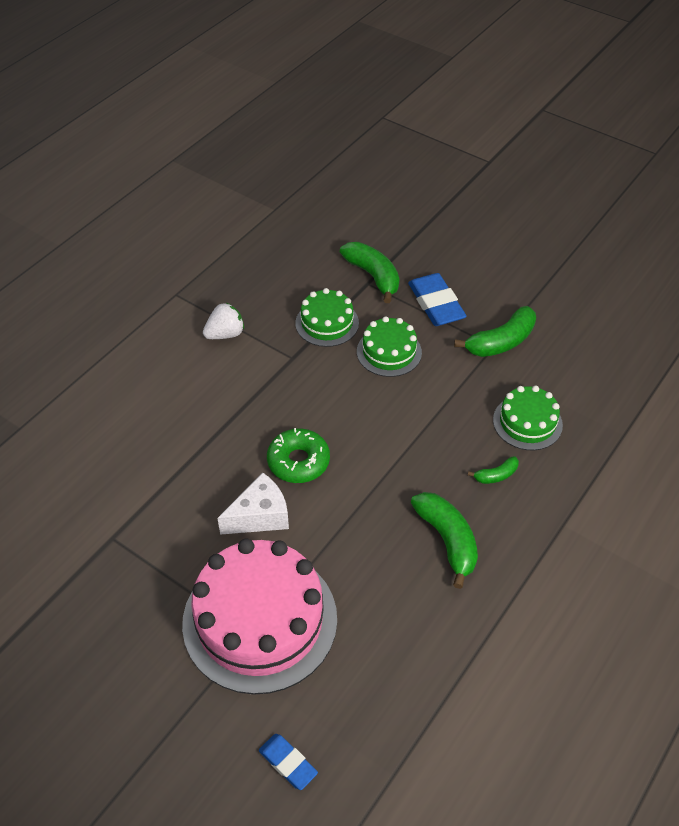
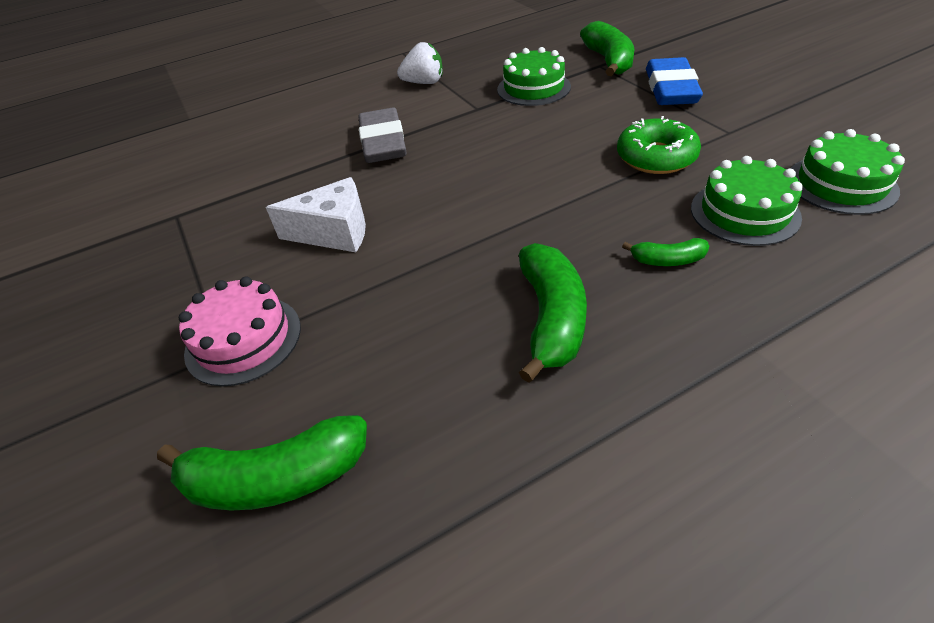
camera: 30 degrees right, 5 degrees down
pink cake [182,538,337,695] -> pink cake [179,277,301,387], size x0.52
blue eraser [259,734,318,790] -> none
green donut [267,428,330,483] -> green donut moved to [617,116,701,174]
green cake [357,316,422,377] -> green cake moved to [790,129,905,215]
green banana [454,306,536,357] -> green banana moved to [157,415,367,511]
none -> grey eraser [358,108,407,163]

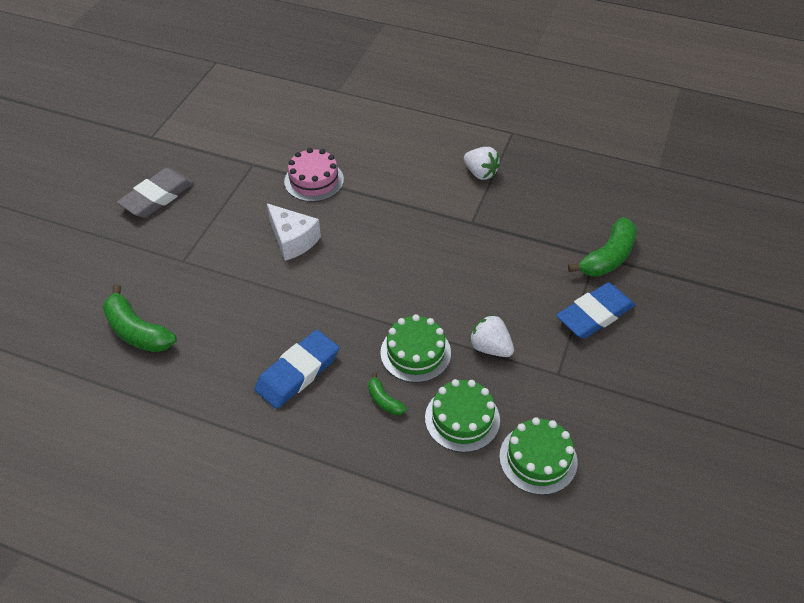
camera: 45 degrees right, 5 degrees up
pink cake [179,277,301,387] -> pink cake moved to [284,148,344,202]
grey eraser [358,108,407,163] -> grey eraser moved to [117,168,194,218]
green cake [497,47,571,106] -> green cake moved to [380,314,451,383]
green banana [519,243,587,383] -> blue eraser [254,330,339,409]
green donut [617,116,701,174] -> white strawberry [469,314,514,357]

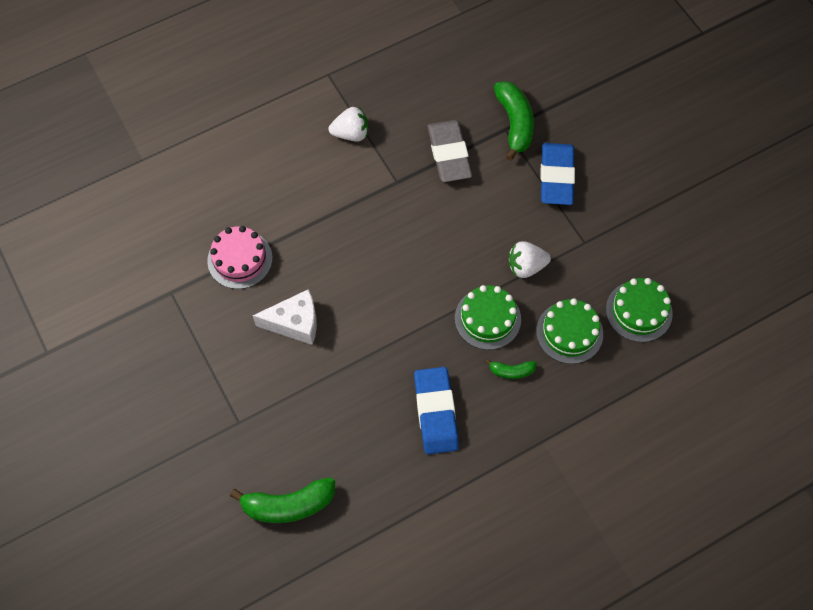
camera: 50 degrees left, 15 degrees up
grey eraser [117,168,194,218] -> grey eraser moved to [428,120,472,182]

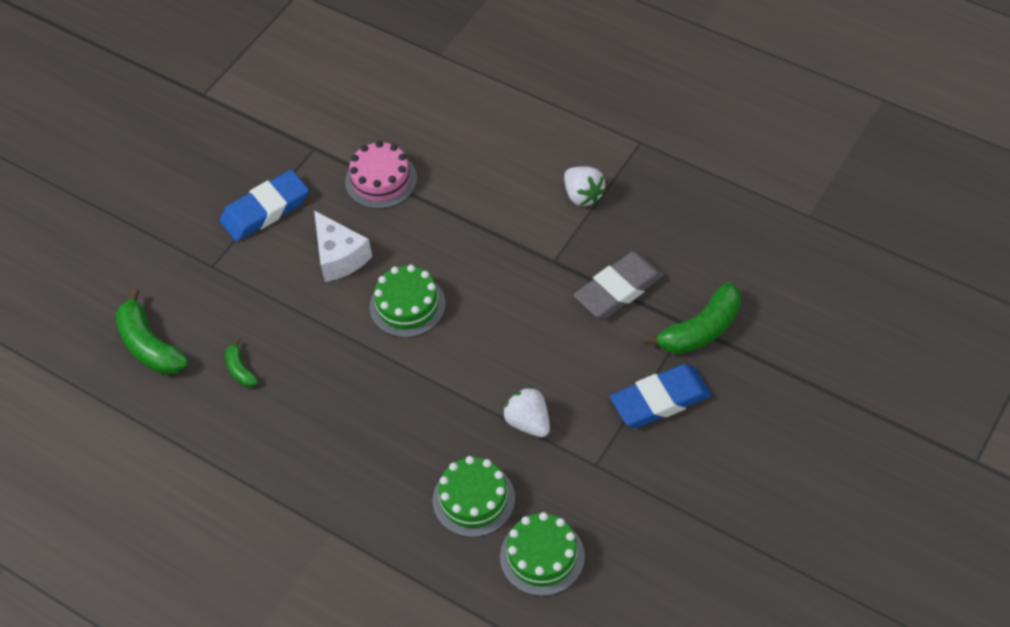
camera: 65 degrees right, 10 degrees down
blue eraser [414,367,459,454] -> blue eraser moved to [220,170,309,242]
green cake [455,285,521,350] -> green cake moved to [370,265,446,338]
green banana [485,358,537,379] -> green banana moved to [225,338,258,387]

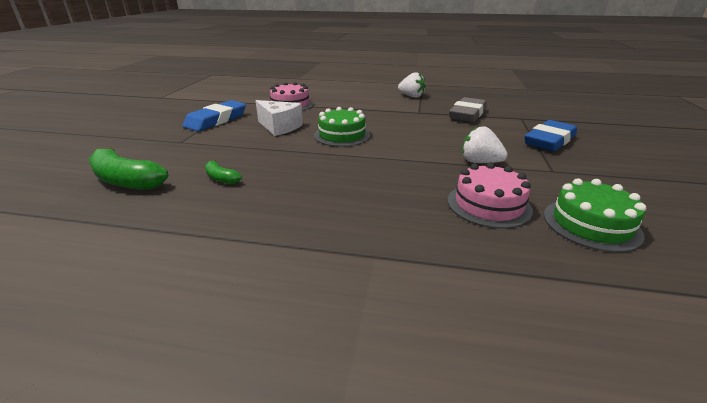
camera: 25 degrees left, 25 degrees down
green cake [433,456,515,537] -> pink cake [448,163,533,229]
green banana [644,282,741,354] -> none

